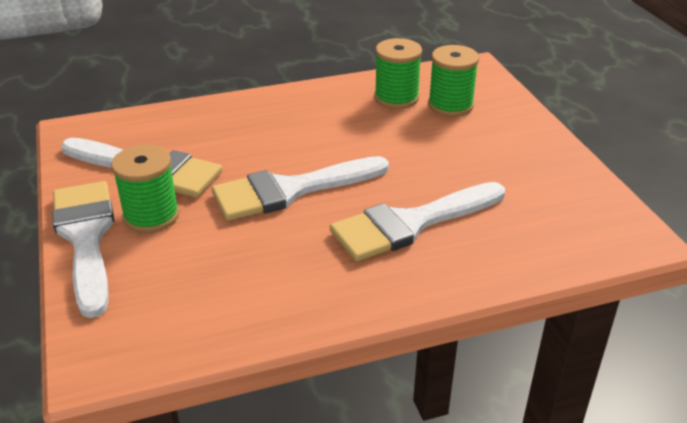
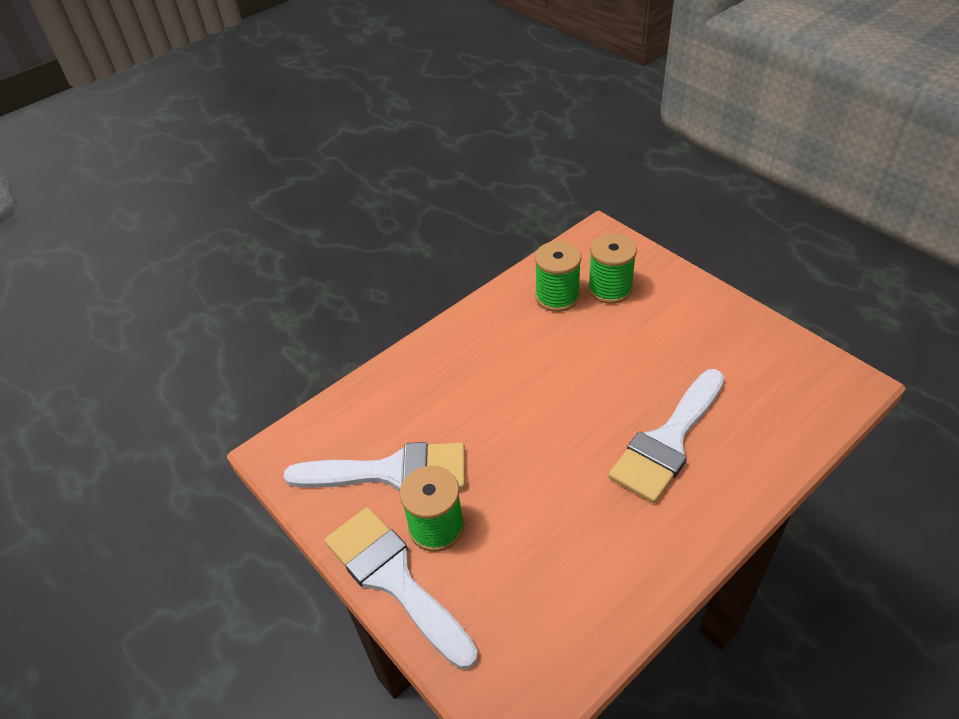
camera: 20 degrees left, 10 degrees up
white brush [212,156,389,221] -> none

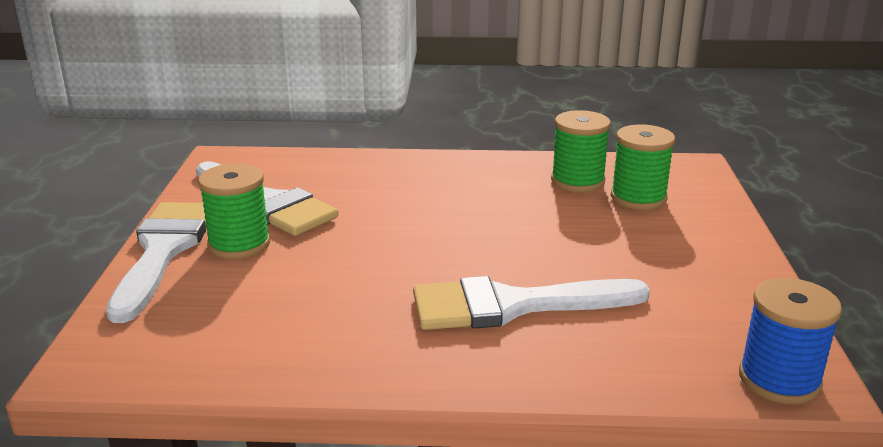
camera: 40 degrees right, 20 degrees down
none -> blue spool [739,278,842,404]

